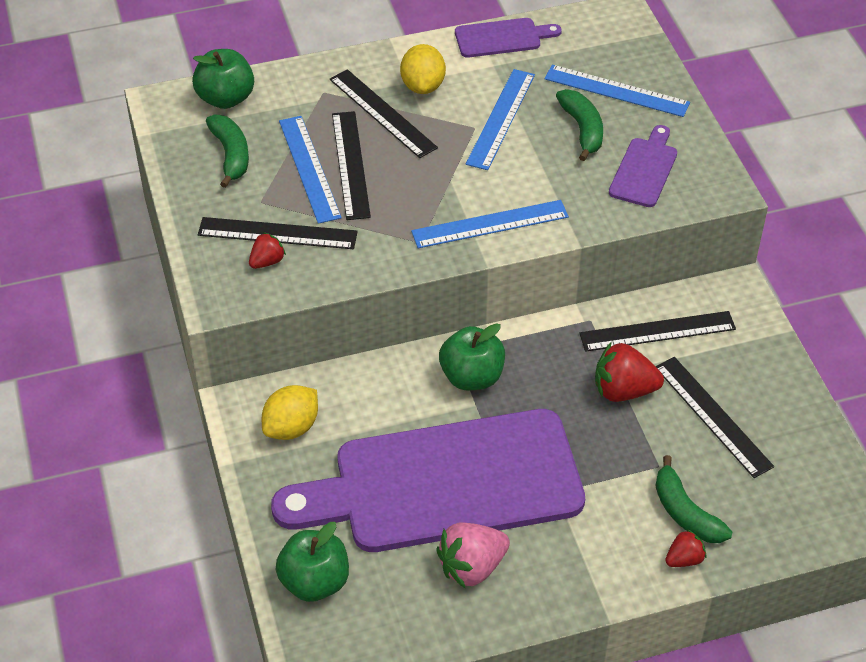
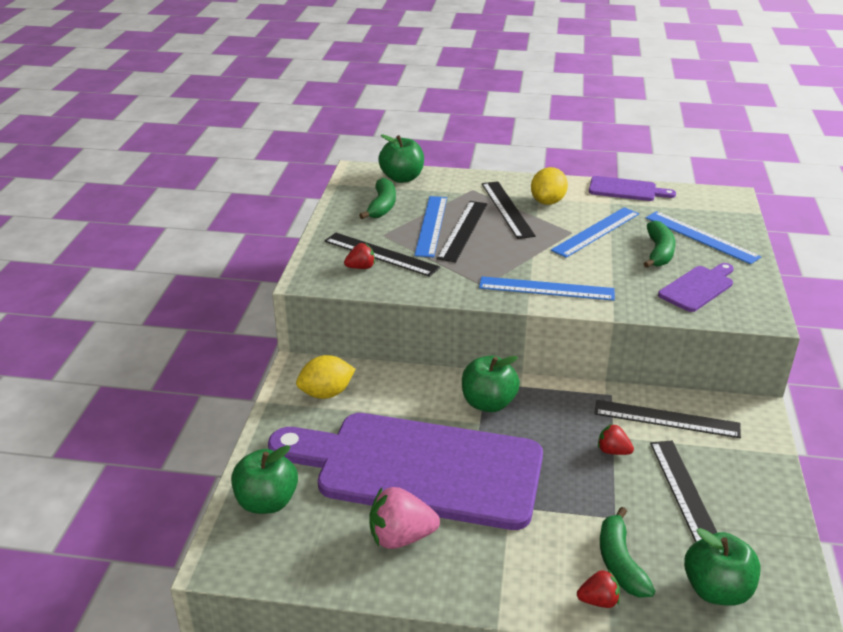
camera: 25 degrees right, 15 degrees down
red strawberry [595,342,664,402] -> red strawberry [598,424,634,455], size x0.56
none -> green apple [684,528,761,606]

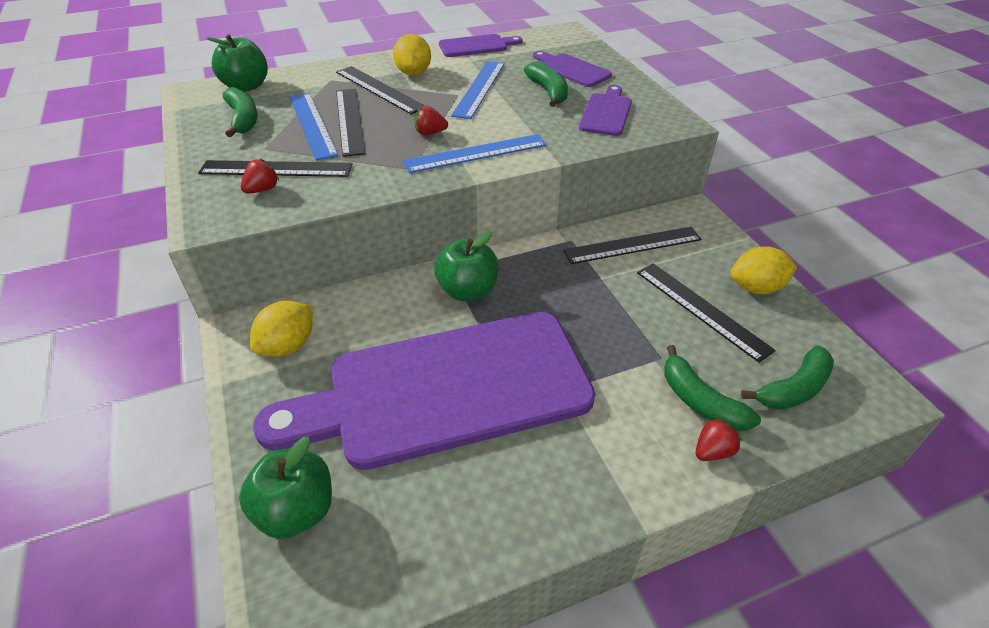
camera: 30 degrees left, 10 degrees up
pink strawberry [369,487,440,549] -> none
red strawberry [598,424,634,455] -> red strawberry moved to [414,106,448,135]
blue ruler [646,211,762,264] -> purple cutting board [533,51,612,87]
green apple [684,528,761,606] -> green banana [741,346,834,410]
none -> yellow lemon [731,246,797,294]

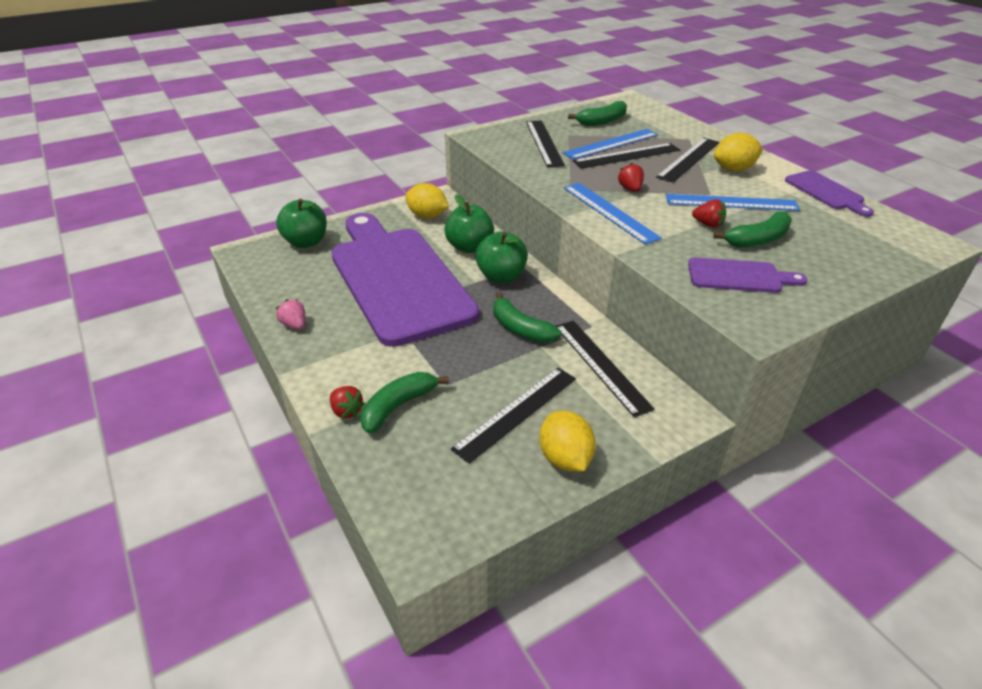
camera: 80 degrees right, 5 degrees down
green apple [206,34,268,92] -> green apple moved to [444,194,494,253]
red strawberry [241,159,279,194] -> red strawberry moved to [692,199,726,228]
purple cutting board [533,51,612,87] -> none
green banana [741,346,834,410] -> green banana moved to [493,292,561,343]
none -> pink strawberry [276,299,305,330]

